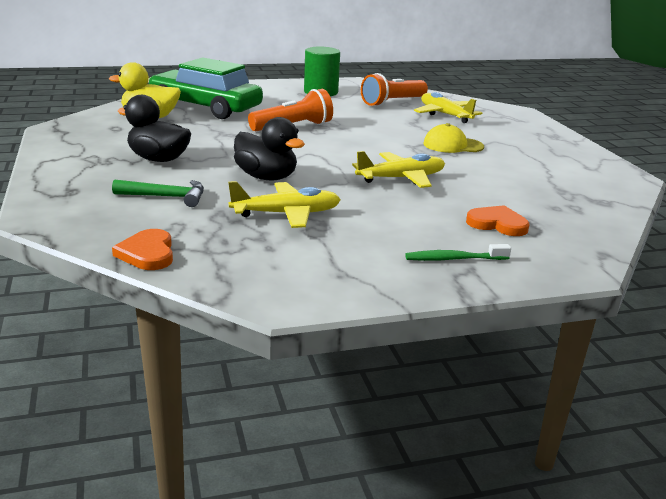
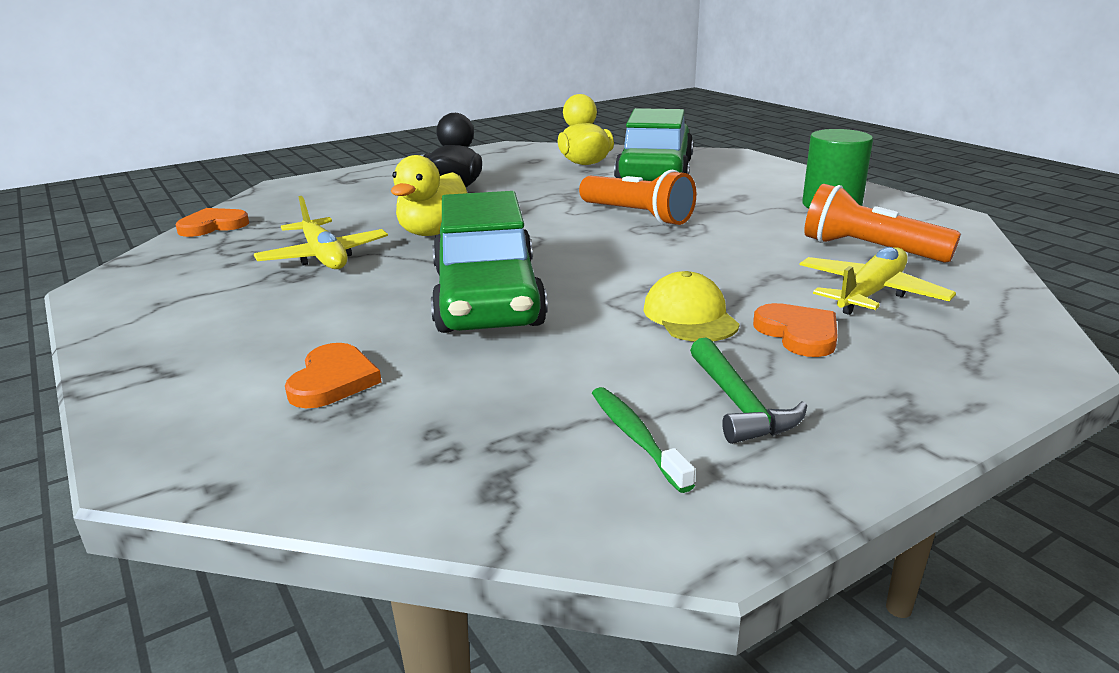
camera: 75 degrees right, 0 degrees up
green hammer [112,180,204,207] -> green hammer moved to [690,337,807,444]
black duck [234,117,305,181] -> yellow duck [391,155,467,236]
yellow plane [352,151,445,188] -> green car [431,191,548,333]
green toothbrush [405,244,511,261] -> green toothbrush moved to [592,387,695,493]
none -> orange heart [753,303,838,357]

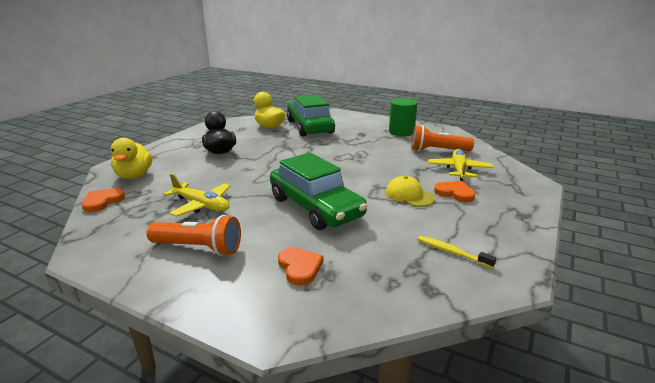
camera: 30 degrees left, 0 degrees up
yellow duck [391,155,467,236] -> yellow duck moved to [111,138,152,179]
orange flashlight [579,170,696,226] -> orange flashlight moved to [146,215,241,256]
green toothbrush [592,387,695,493] -> yellow toothbrush [418,236,497,268]
green hammer [690,337,807,444] -> none

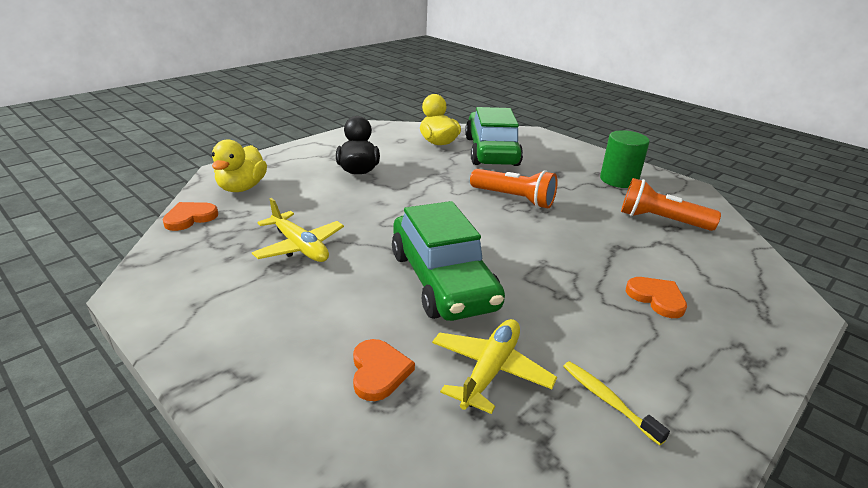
camera: 15 degrees right, 5 degrees up
orange flashlight [146,215,241,256] -> orange flashlight moved to [470,169,558,208]
yellow cap [386,176,435,207] -> none
yellow plane [428,149,493,181] -> yellow plane moved to [432,319,557,414]

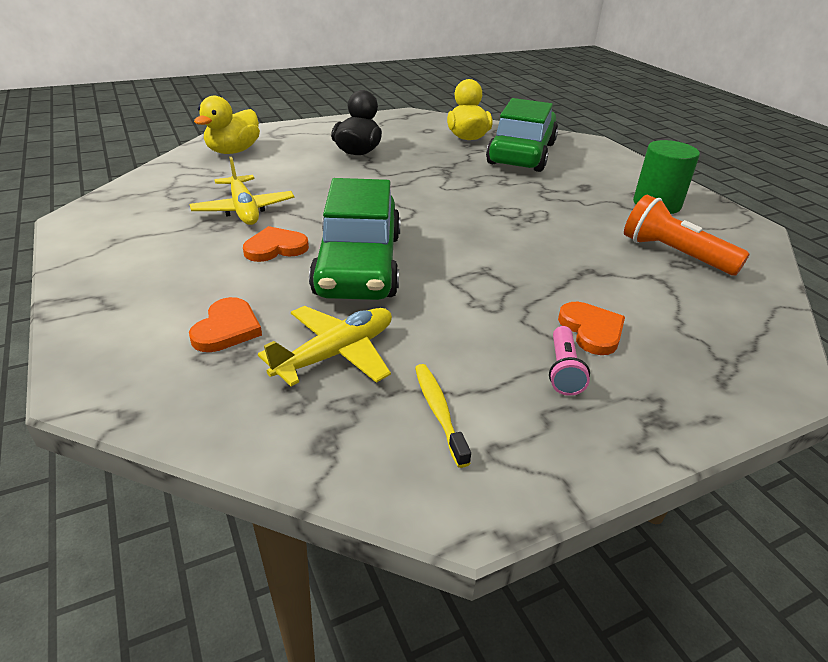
camera: 20 degrees right, 5 degrees up
orange heart [162,202,218,231] -> orange heart moved to [243,226,309,262]
orange flashlight [470,169,558,208] -> none
none -> pink flashlight [549,326,590,396]

